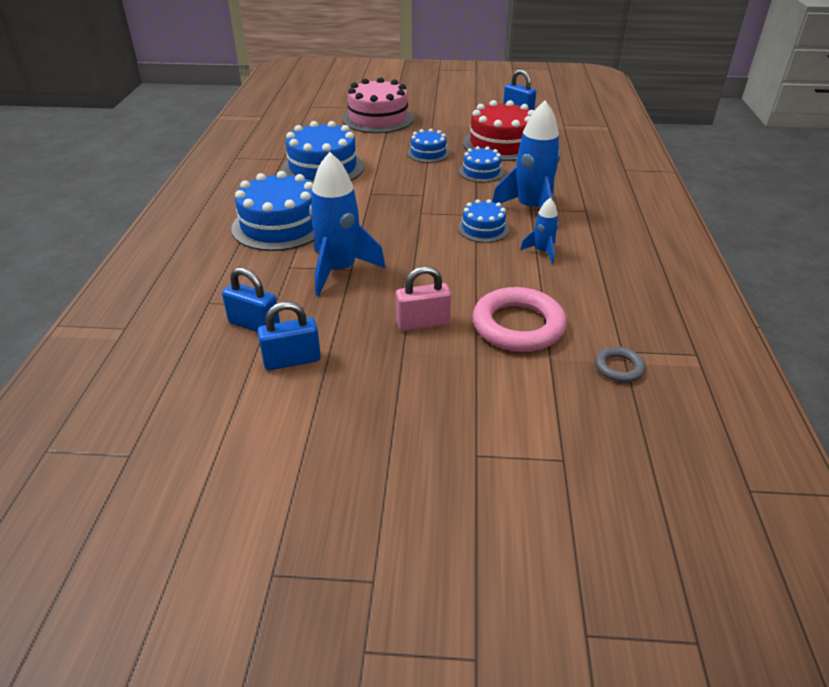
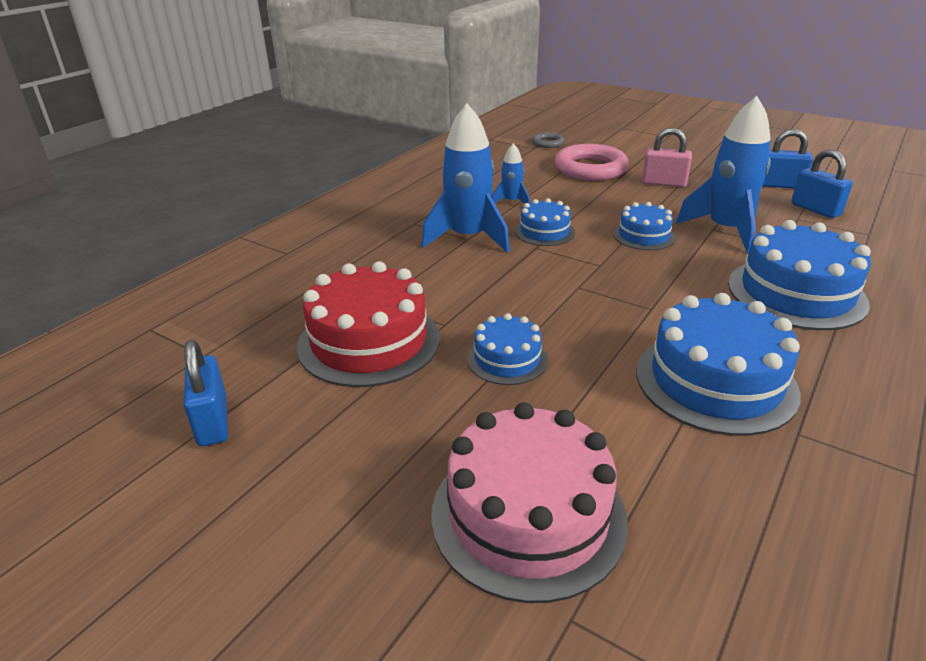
camera: 150 degrees left, 5 degrees down
blue cake [459,146,504,183] -> blue cake moved to [613,202,675,250]

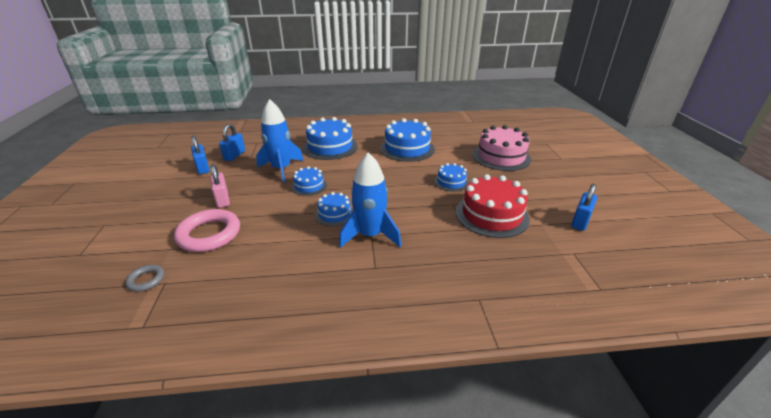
camera: 130 degrees left, 0 degrees up
blue rocket [492,143,530,204] -> none

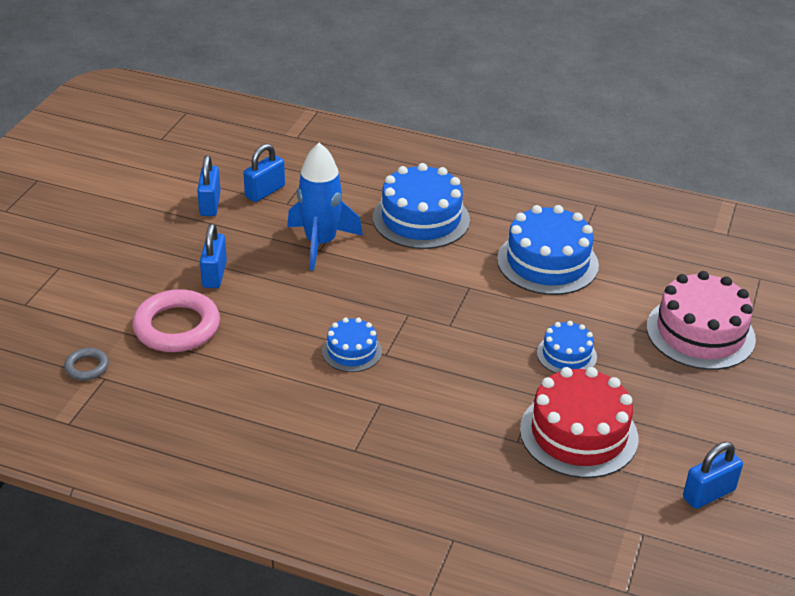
camera: 25 degrees right, 5 degrees up
pink padlock [210,164,230,208] -> blue padlock [200,224,227,288]
blue cake [291,166,327,196] -> none
blue rocket [339,152,401,248] -> none

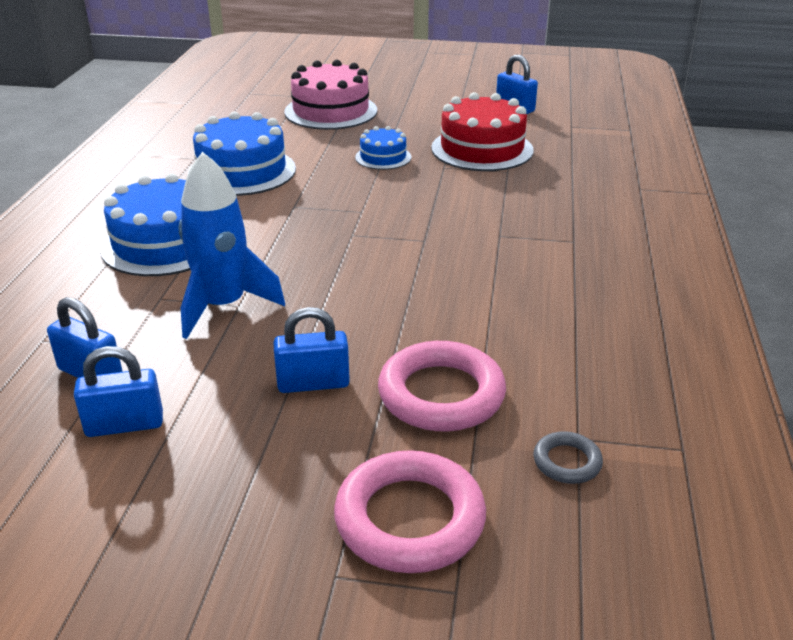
camera: 100 degrees left, 5 degrees down
blue cake [322,317,382,372] -> none
none -> pink ring [334,450,486,573]

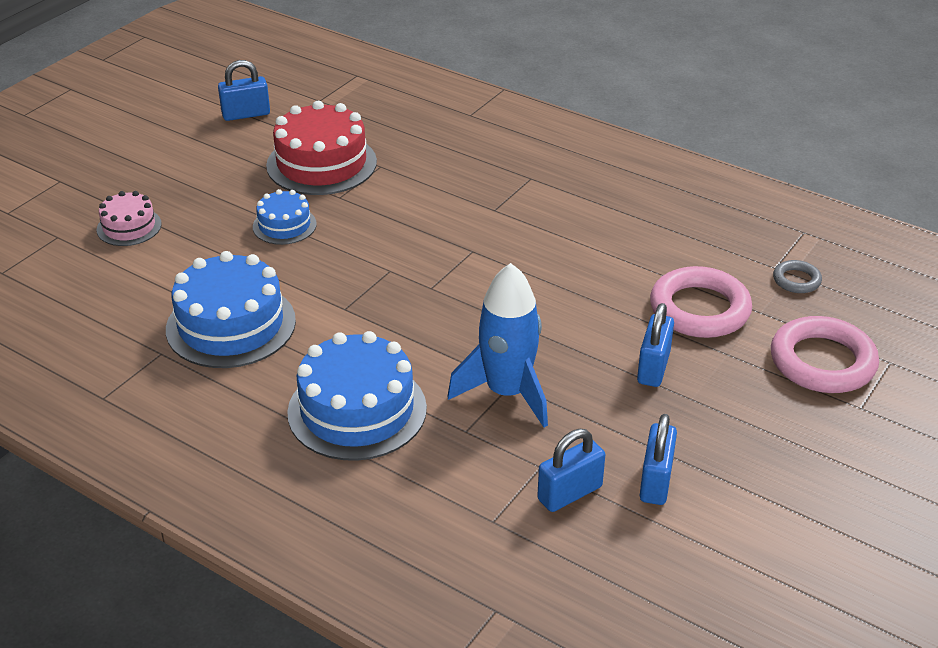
camera: 65 degrees left, 5 degrees up
pink cake [284,60,377,130] -> pink cake [97,191,162,246], size x0.54

